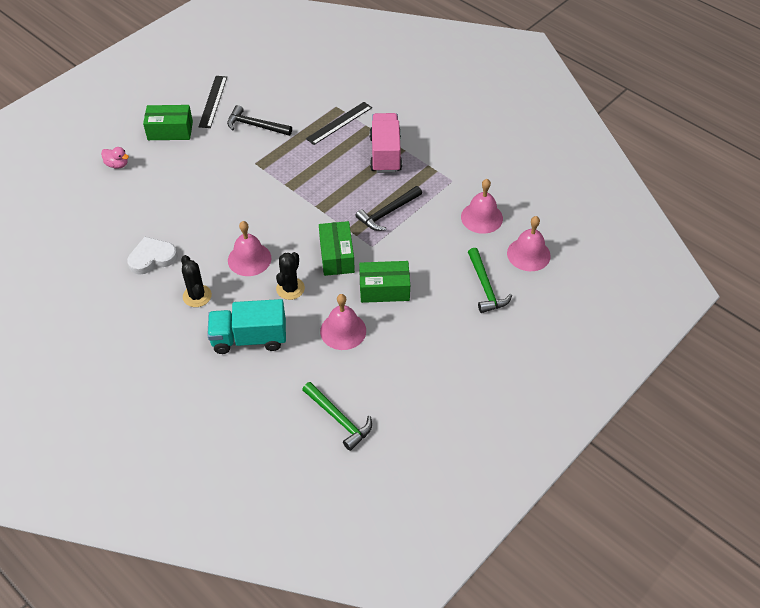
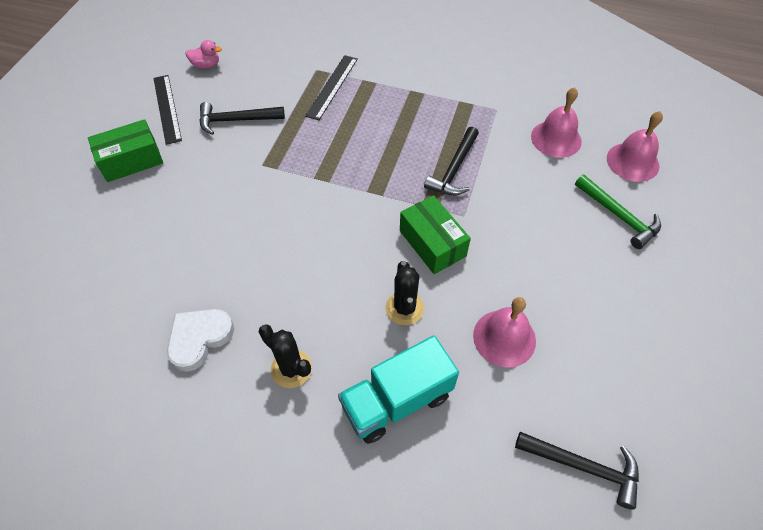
camera: 25 degrees left, 5 degrees up
pink duck [101,147,129,169] -> pink duck moved to [186,40,222,69]
pink bell [228,221,271,276] -> none
green hammer [302,382,372,451] -> black hammer [515,432,639,509]
green box [359,261,410,303] -> none
pink truck [369,113,402,173] -> none

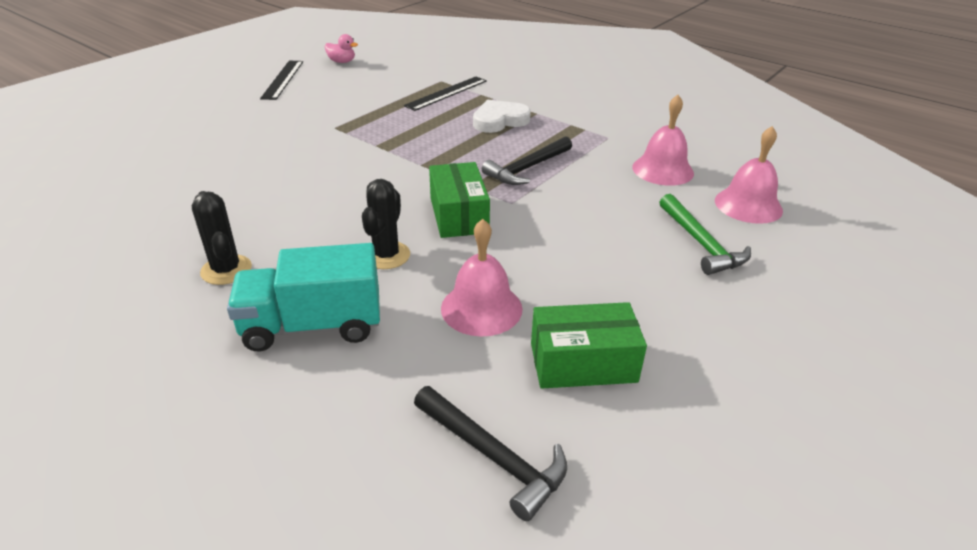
camera: 20 degrees right, 20 degrees down
green box [88,119,163,182] -> green box moved to [531,302,647,389]
white heart [167,309,234,372] -> white heart moved to [473,100,531,133]
black hammer [199,102,285,135] -> none

